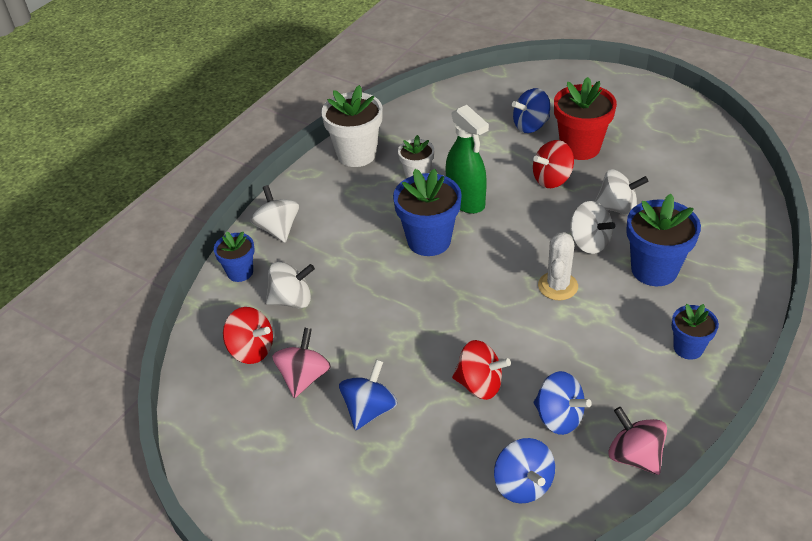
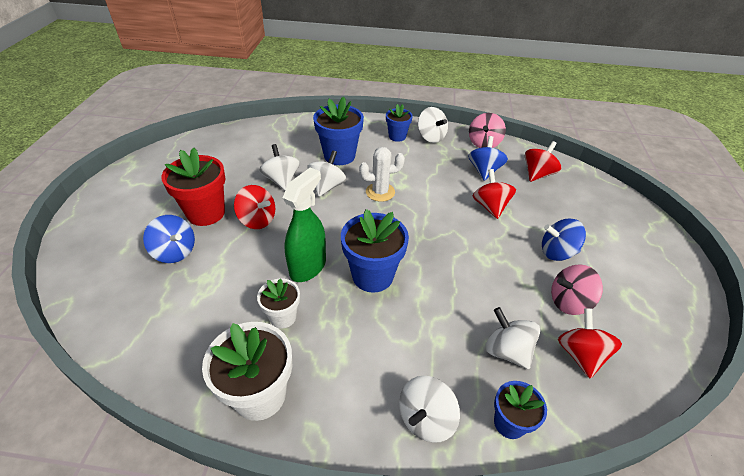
camera: 120 degrees left, 0 degrees up
blue spinning top [494,438,555,504] -> red spinning top [525,141,561,182]
none -> white spinning top [418,107,448,143]

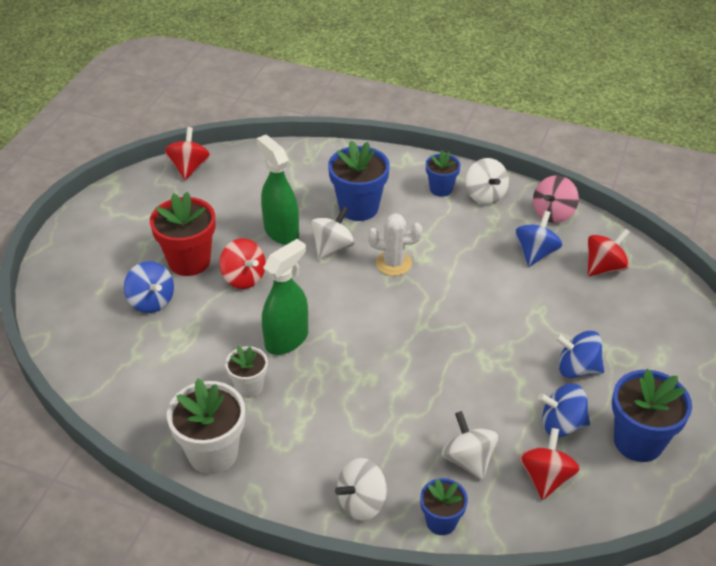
camera: 15 degrees right, 0 degrees up
white spinning top [259,144,299,190] -> green spray bottle [257,135,299,245]
blue flower pot [341,209,409,292] -> blue flower pot moved to [612,369,692,462]
red spinning top [473,169,516,219] -> red spinning top moved to [165,127,210,180]
pink spinning top [551,264,603,315] -> blue spinning top [538,384,590,437]

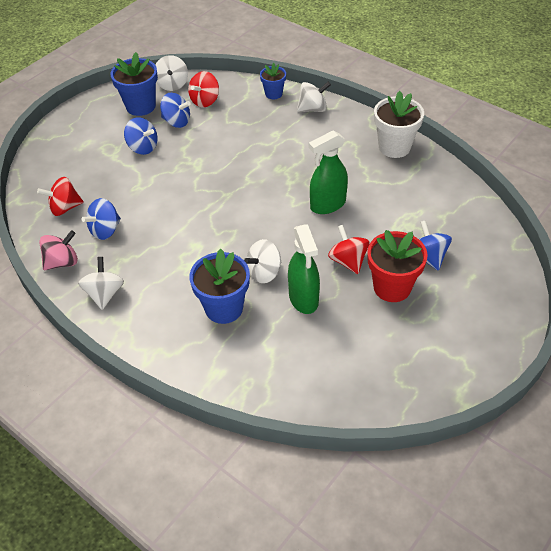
camera: 160 degrees left, 5 degrees up
red spinning top [165,127,210,180] -> none
white flower pot [225,346,268,398] -> none
white cactus [368,213,422,276] -> none
blue flower pot [426,151,460,197] -> none
white spinning top [442,411,498,480] -> white spinning top moved to [155,55,188,91]

